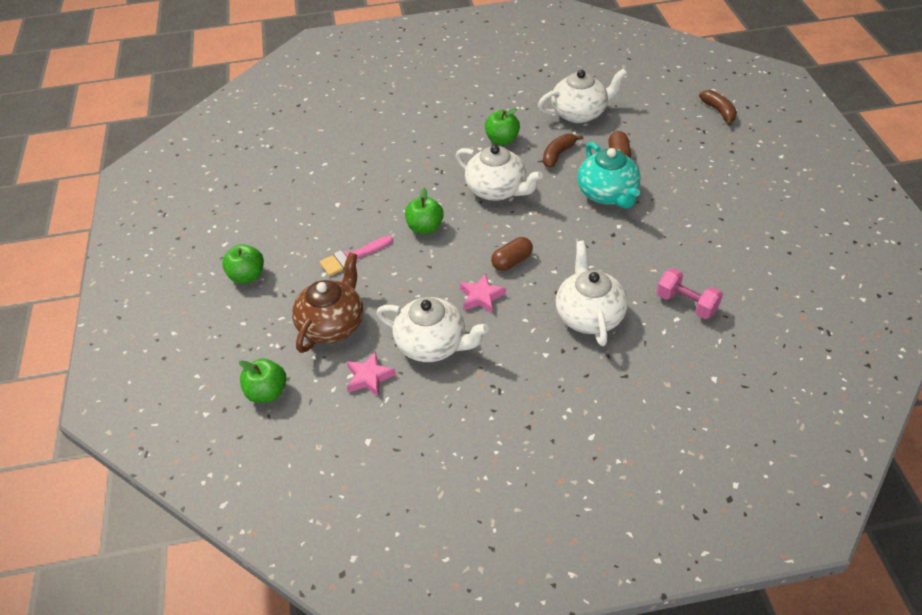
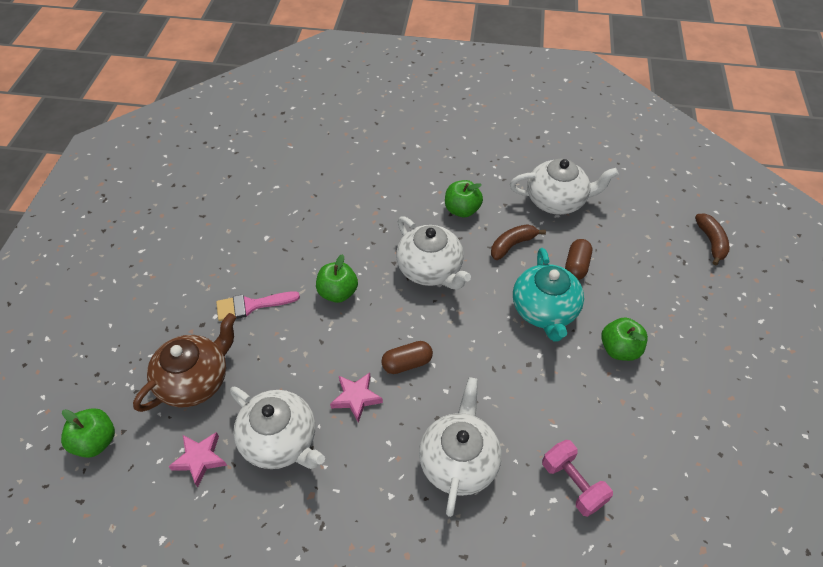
camera: 15 degrees right, 5 degrees up
green apple [222,244,264,284] -> green apple moved to [601,317,648,361]

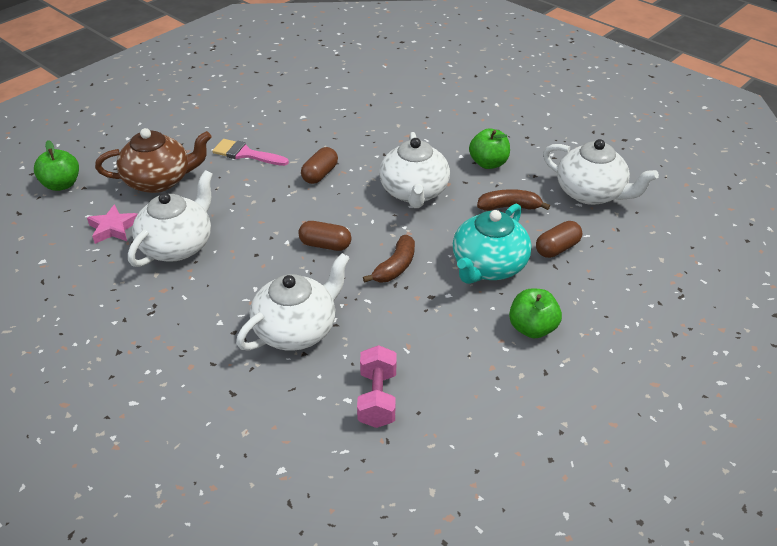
camera: 35 degrees right, 10 degrees down
white teapot [230,387,325,469] -> white teapot turned 135 degrees counterclockwise [128,170,213,267]
green apple [316,254,358,303] -> brown capsule [301,147,338,184]
pink star [330,373,383,423] -> none
brown banana [695,213,729,266] -> brown banana moved to [363,235,415,283]

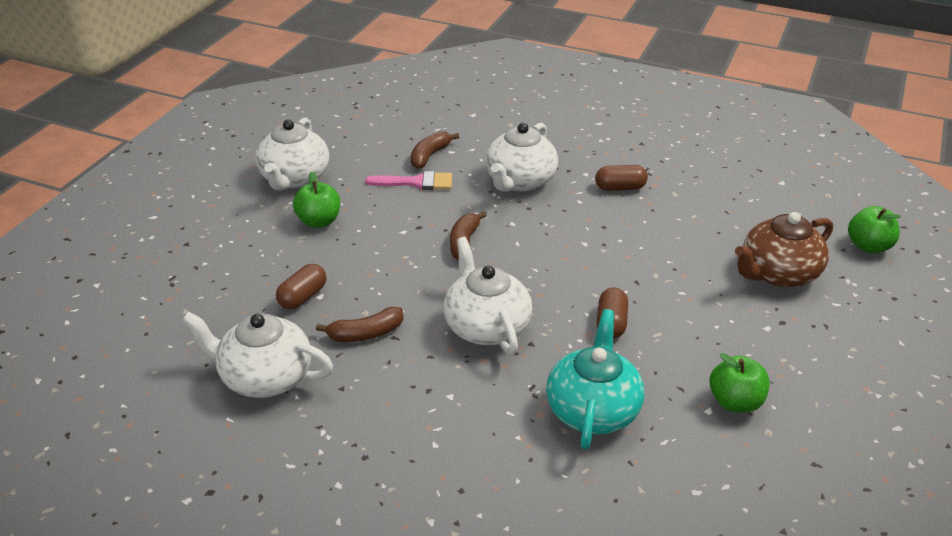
camera: 160 degrees right, 5 degrees down
pink star [87,204,138,244] -> none
white teapot [128,170,213,267] -> white teapot moved to [255,117,329,190]
pink brush [213,139,289,166] -> pink brush moved to [365,171,452,190]
brown capsule [298,221,351,251] -> brown capsule moved to [595,165,648,191]
pink dumbbell [357,345,397,428] -> brown banana [411,131,459,169]
turquoise teapot [453,204,532,284] -> turquoise teapot moved to [546,309,644,449]
green apple [469,128,510,169] -> green apple moved to [710,353,769,413]

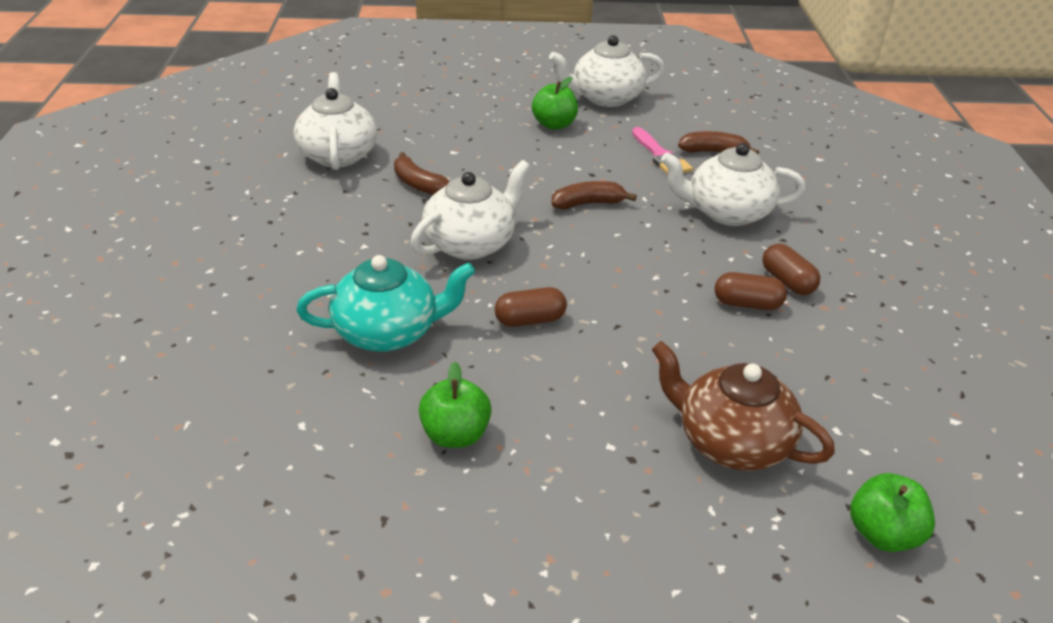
camera: 65 degrees right, 0 degrees up
brown capsule [276,264,326,309] -> brown capsule moved to [715,272,787,310]

